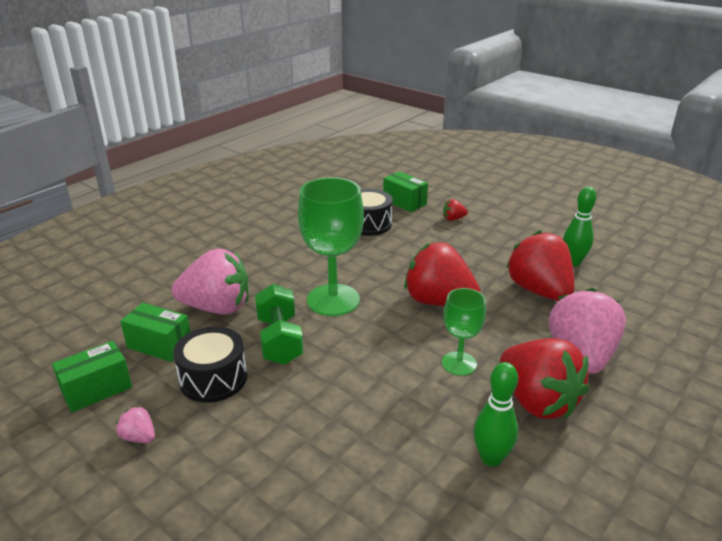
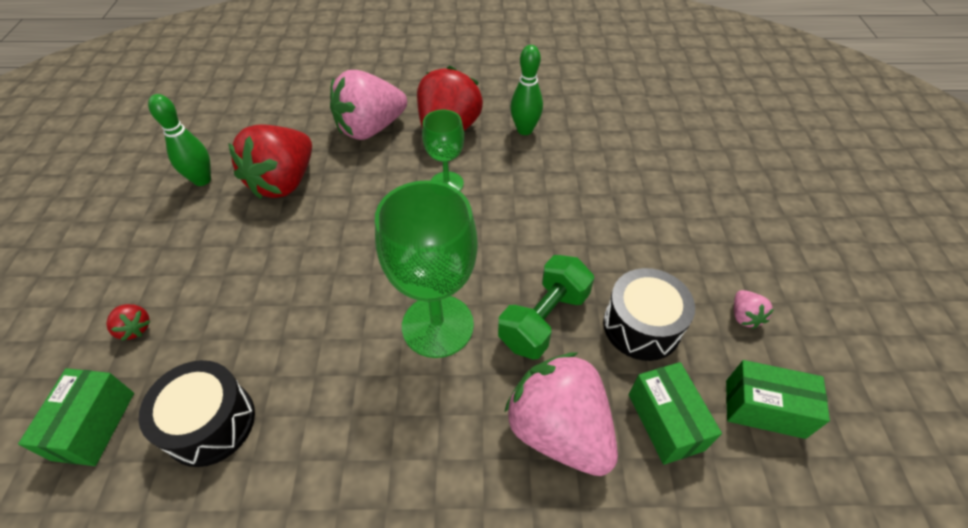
camera: 130 degrees left, 20 degrees up
red strawberry [404,242,481,306] -> none

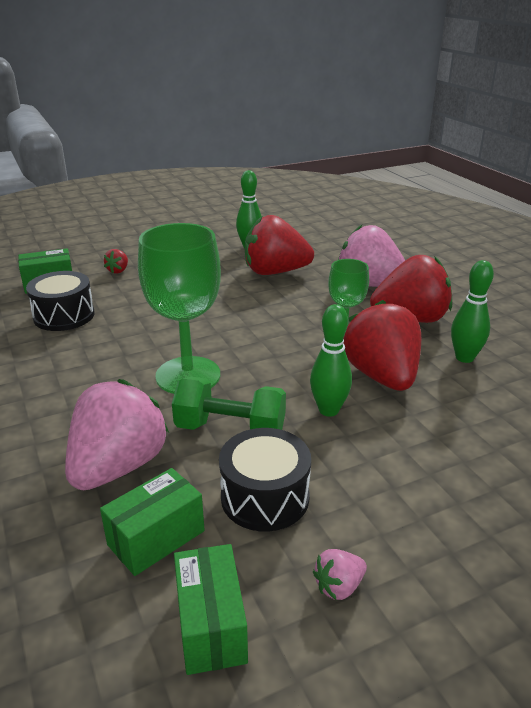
camera: 65 degrees right, 20 degrees down
none -> green bowling pin [310,304,352,417]
none -> red strawberry [343,300,421,391]

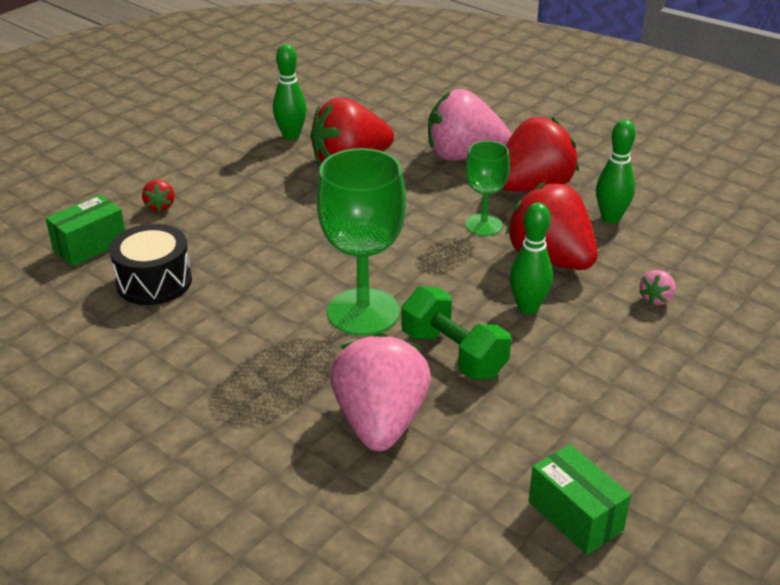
camera: 25 degrees left, 5 degrees up
green box [100,468,204,576] -> none
green dumbbell [172,377,286,430] -> green dumbbell turned 60 degrees clockwise [401,286,511,379]
black drum [219,428,311,531] -> none
pink strawberry [313,549,367,600] -> pink strawberry moved to [639,270,676,305]

